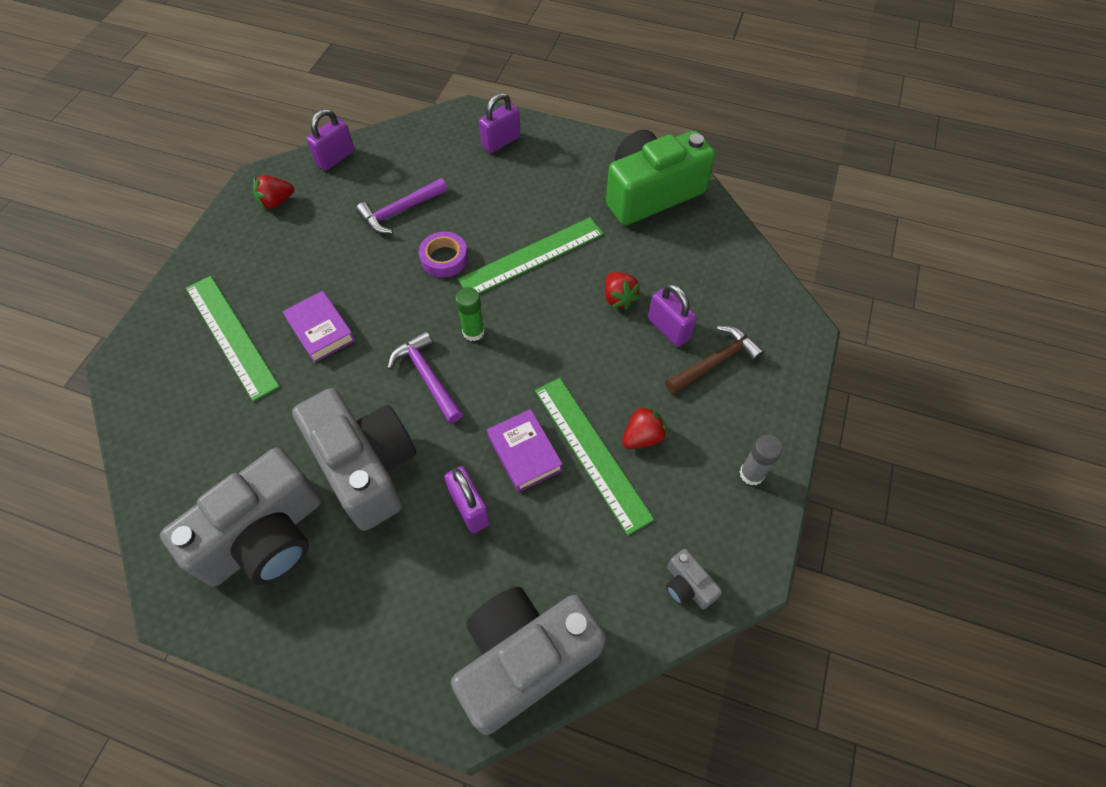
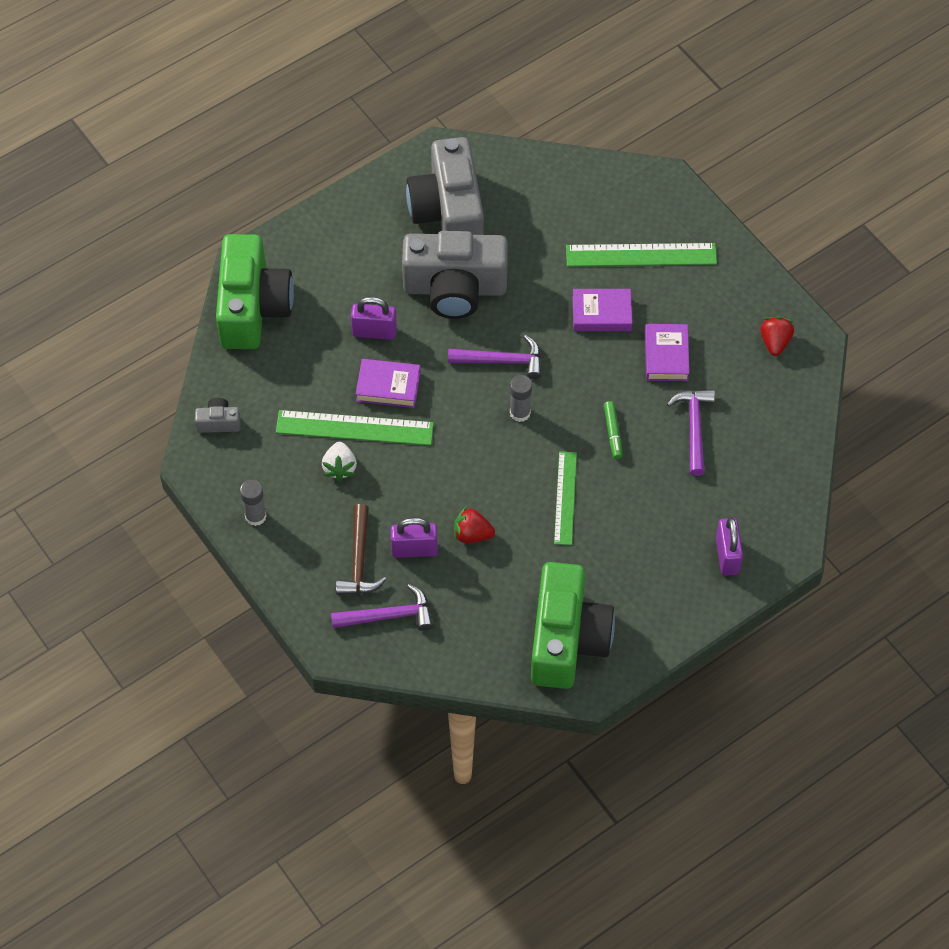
camera: 125 degrees right, 0 degrees up
purple padlock [306,109,354,171] -> none
purple tape [419,232,468,278] -> green marker [604,401,622,459]
grey camera [451,587,606,735] -> green camera [216,234,294,349]
green glue stick [455,287,485,341] -> grey glue stick [510,375,532,422]
green ruler [458,217,604,294] -> green ruler [554,451,577,545], size x0.66
red strawberry [622,404,668,449] -> white strawberry [322,442,357,481]
none -> purple hammer [331,584,433,631]
none -> purple book [645,324,690,381]

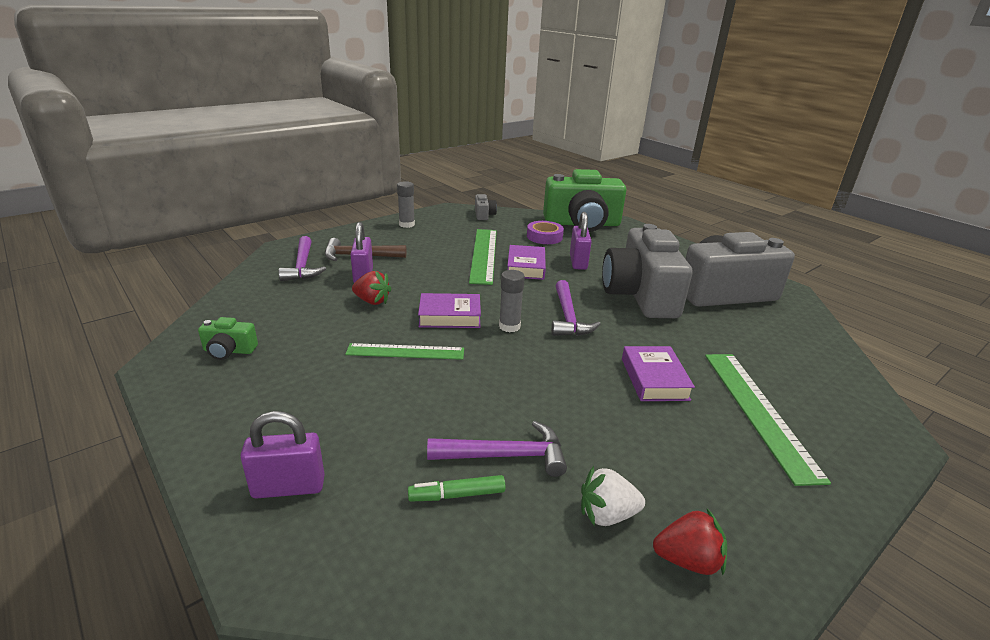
camera: 85 degrees right, 30 degrees down
white strawberry [322,442,357,481] -> white strawberry moved to [581,466,645,526]
red strawberry [454,506,495,543] -> red strawberry turned 105 degrees clockwise [352,271,392,305]
green camera [531,562,615,689] -> green camera [198,317,258,360], size x0.41
green marker [604,401,622,459] -> green marker moved to [408,475,506,502]
purple book [645,324,690,381] -> purple book moved to [418,293,481,328]
none -> purple tape [527,221,564,244]

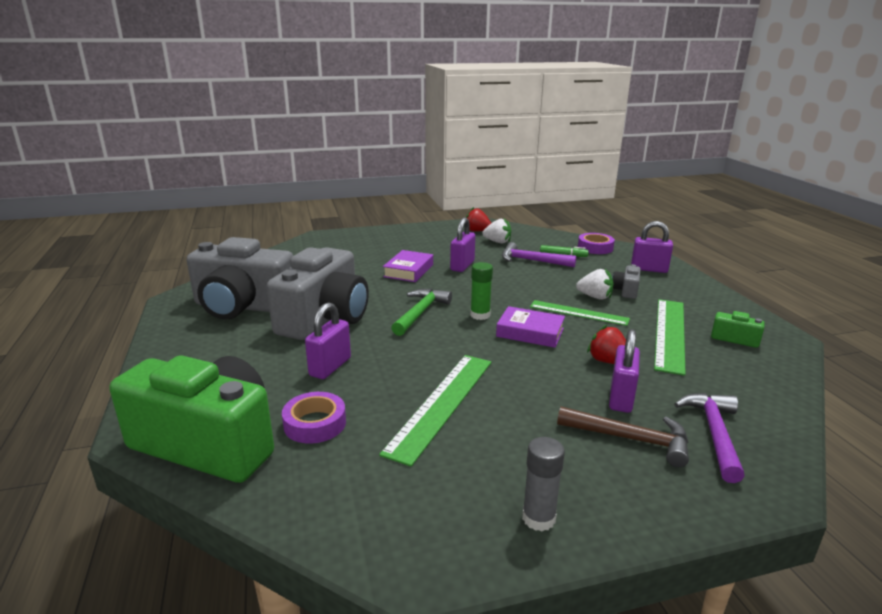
camera: 155 degrees left, 5 degrees down
grey camera [475,194,497,220] -> grey camera moved to [612,264,641,299]
grey glue stick [499,270,525,332] -> green glue stick [470,262,493,320]
purple book [507,245,546,280] -> none
purple hammer [551,280,601,336] -> green hammer [391,289,452,336]
green ruler [705,354,831,486] -> green ruler moved to [654,299,686,376]
none -> purple padlock [450,218,475,272]
none -> white strawberry [576,269,613,300]
none -> purple tape [578,233,615,254]

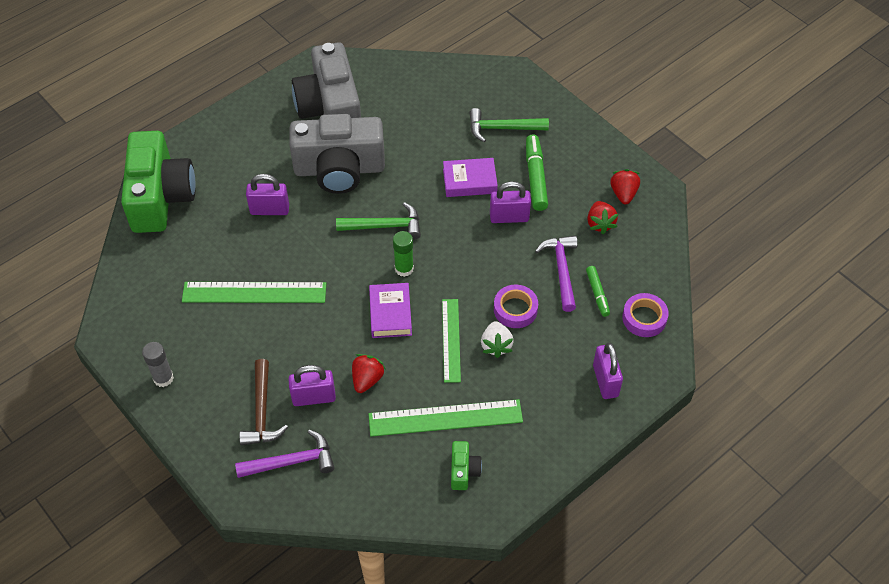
camera: 65 degrees right, 30 degrees up
purple tape [282,392,346,444] -> purple tape moved to [494,285,538,328]
white strawberry [482,218,511,244] -> red strawberry [587,201,618,234]
grey camera [612,264,641,299] -> none
none -> green hammer [469,108,549,142]
none -> green marker [526,135,548,211]

